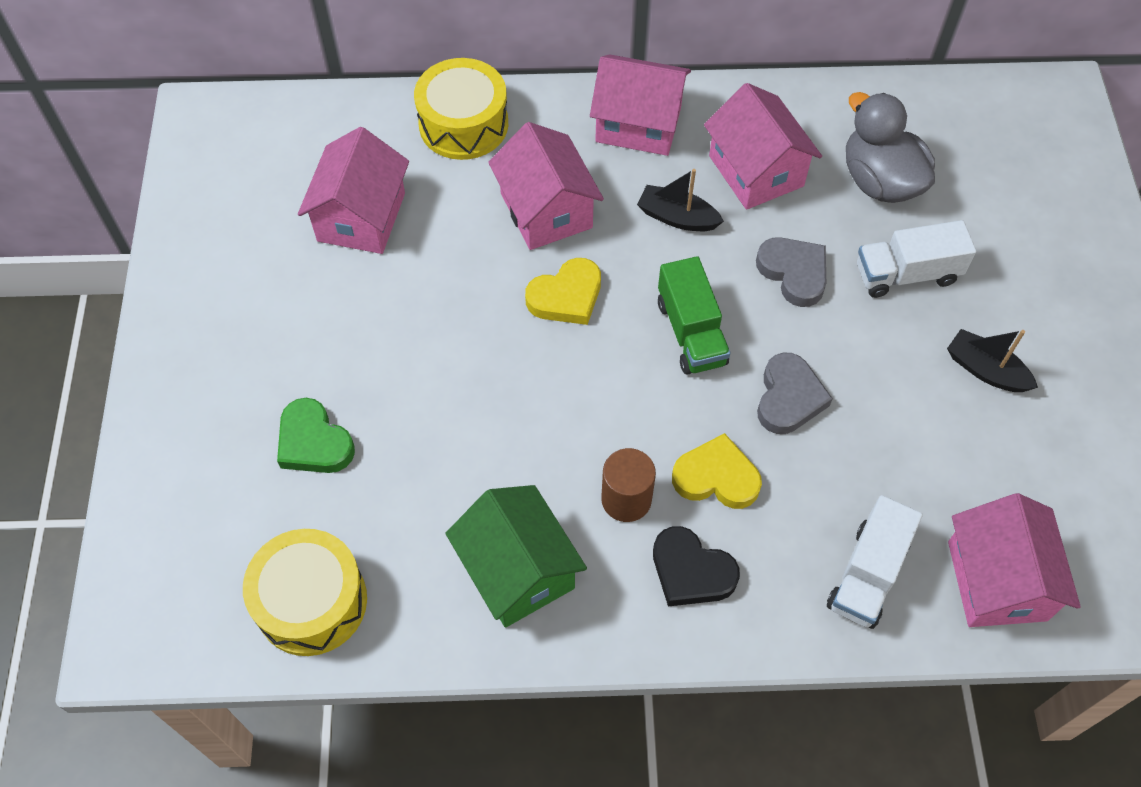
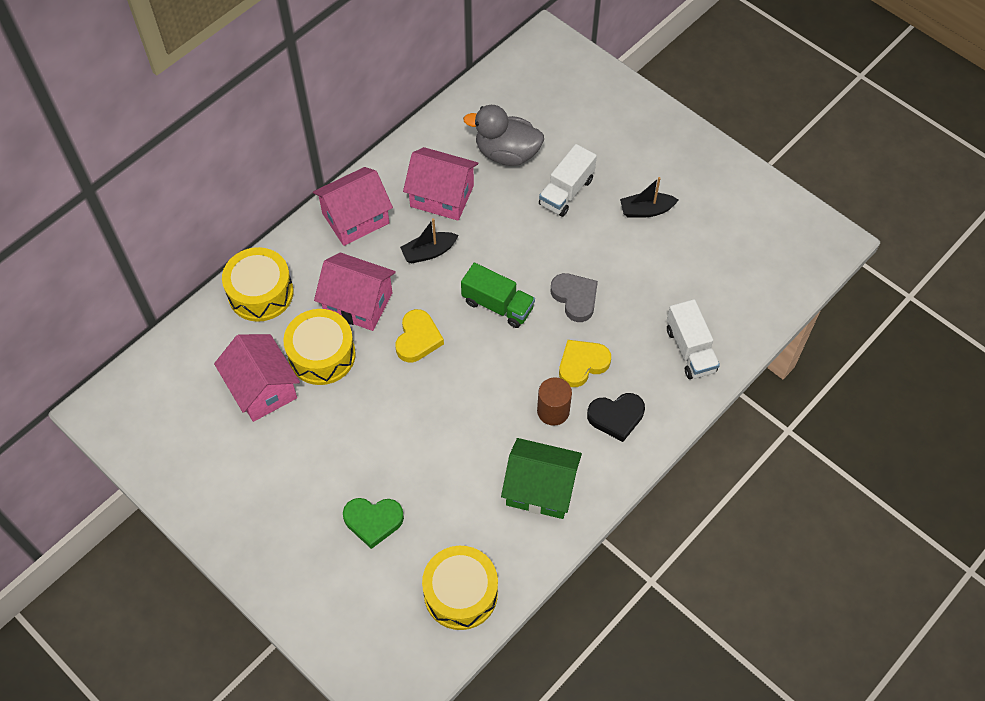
camera: 45 degrees left, 0 degrees up
grey heart [756,237,826,307] -> none
pink house [948,493,1081,627] -> none
none -> yellow drum [283,309,356,385]

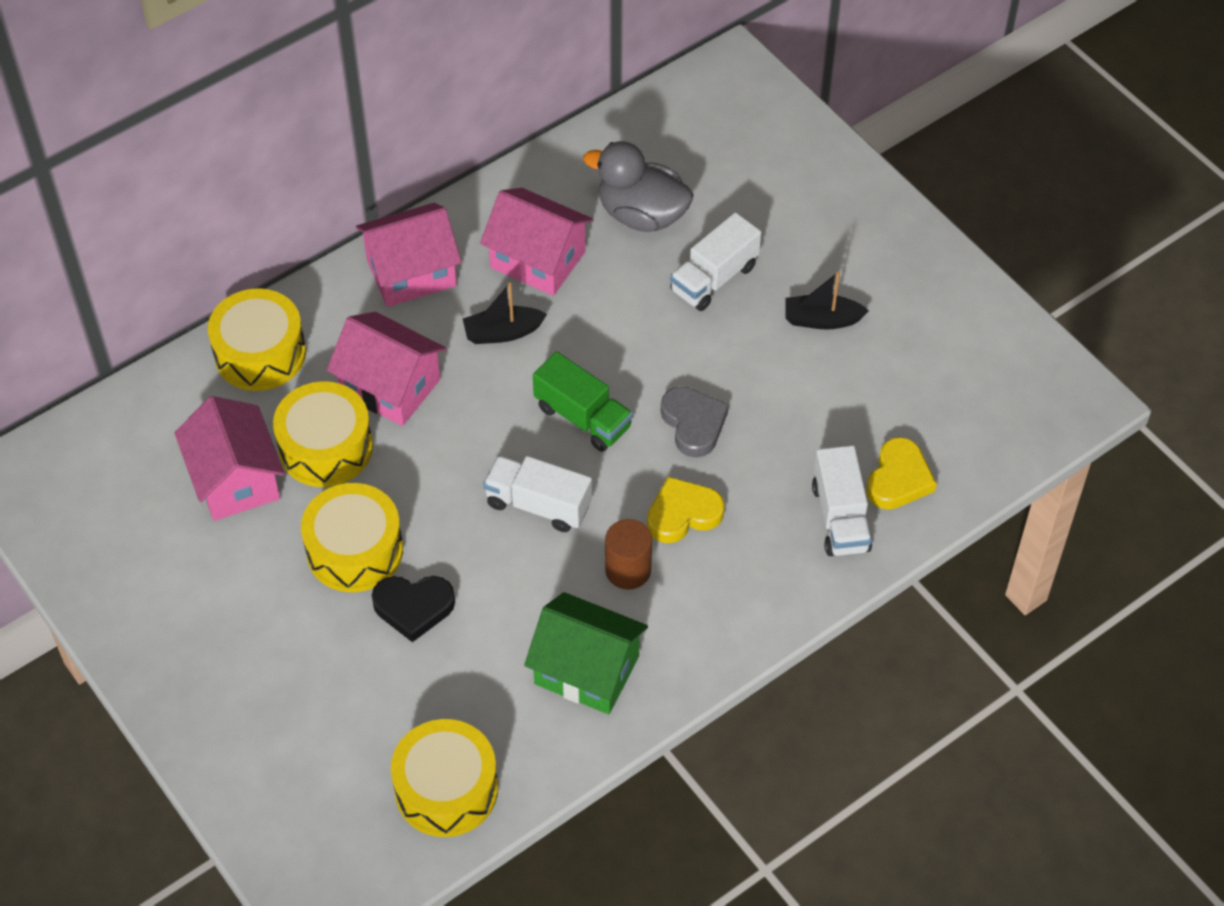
camera: 10 degrees right, 5 degrees down
green heart [343,498,404,549] -> none
yellow heart [395,309,444,362] -> yellow heart moved to [866,437,937,510]
black heart [587,393,645,442] -> black heart moved to [372,576,455,642]
none -> yellow drum [301,483,403,592]
none -> white truck [483,455,592,532]

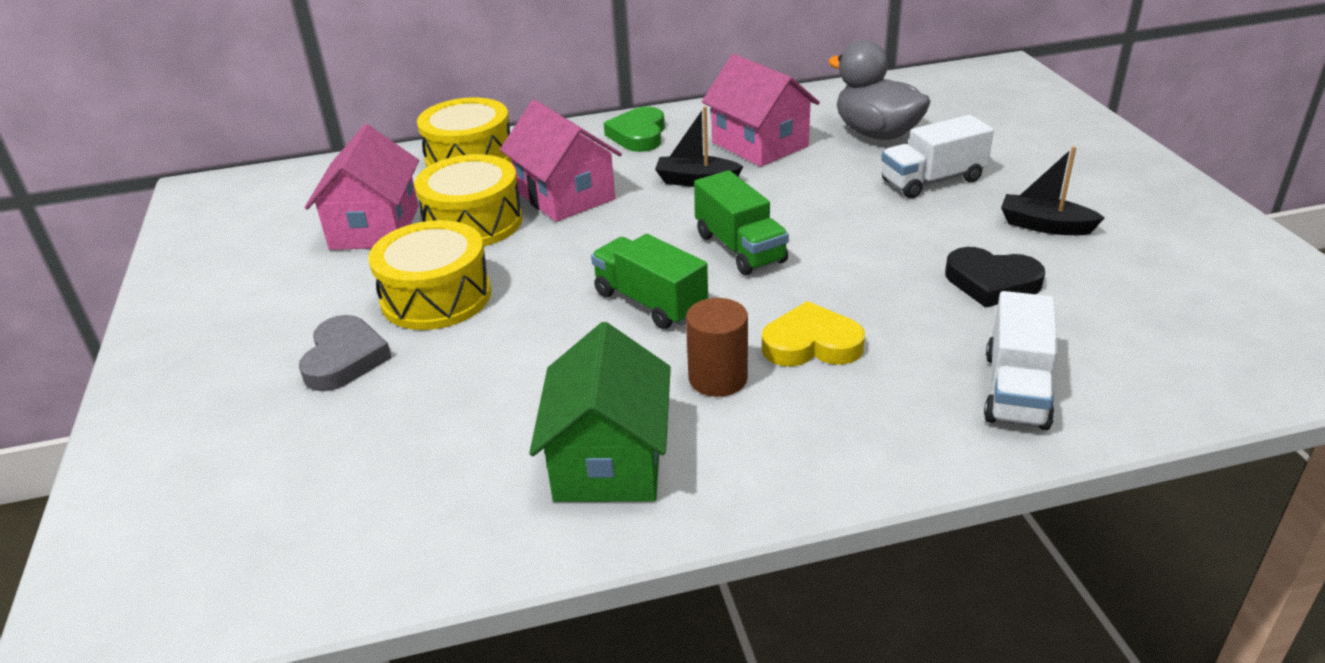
camera: 25 degrees right, 20 degrees down
pink house [356,203,461,307] -> green heart [604,107,665,152]
black heart [372,576,455,642] -> black heart moved to [945,247,1045,308]
yellow drum [391,719,498,837] -> none
white truck [483,455,592,532] -> green truck [591,234,708,329]
green house [524,592,648,714] -> green house turned 45 degrees clockwise [529,322,671,502]
grey heart [661,387,729,458] -> grey heart moved to [299,315,392,391]
yellow heart [866,437,937,510] -> none

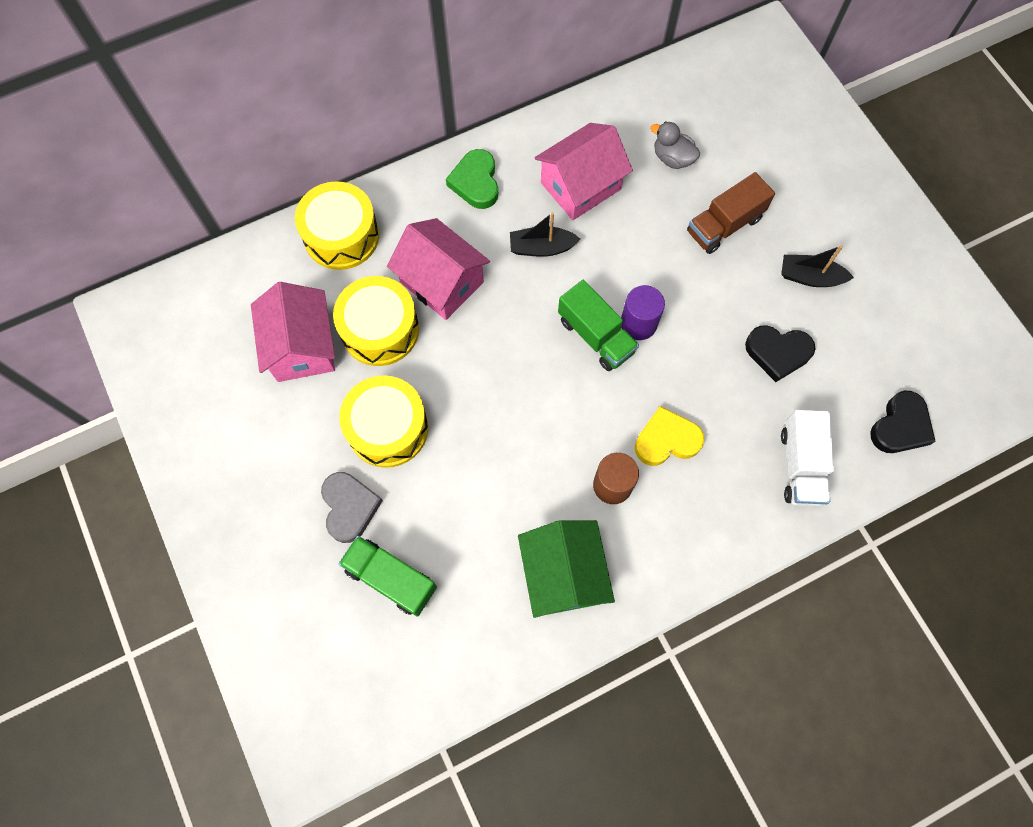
camera: 15 degrees left, 35 degrees up
green truck [591,234,708,329] -> green truck moved to [339,536,437,617]
pink house [702,54,820,167] -> pink house turned 75 degrees counterclockwise [534,123,633,220]
grey duck [828,40,930,140] -> grey duck [650,121,700,169], size x0.58
white truck [881,115,994,198] -> brown truck [687,172,775,254]
none -> purple cylinder [621,285,665,340]
none -> black heart [870,391,936,453]

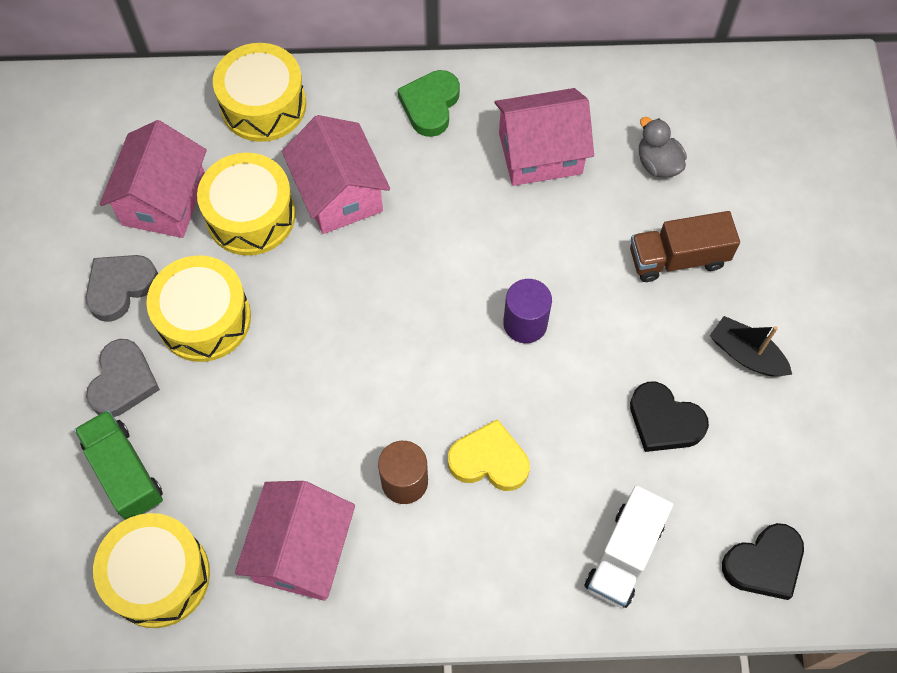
camera: 25 degrees right, 5 degrees down
black boat [510,212,580,257] -> none
green house [518,520,615,618] -> pink house [235,481,355,601]
green truck [558,280,639,371] -> none
none -> grey heart [85,255,158,322]
none -> yellow drum [93,513,210,628]

